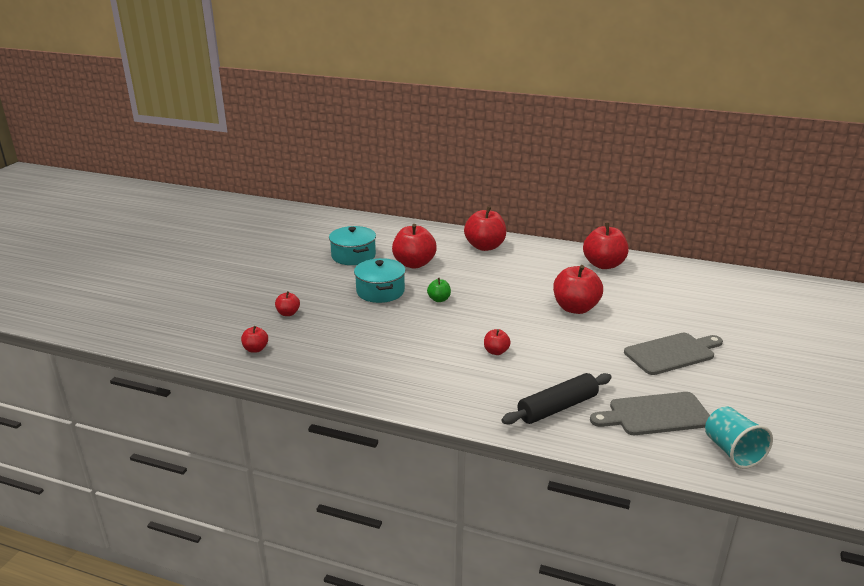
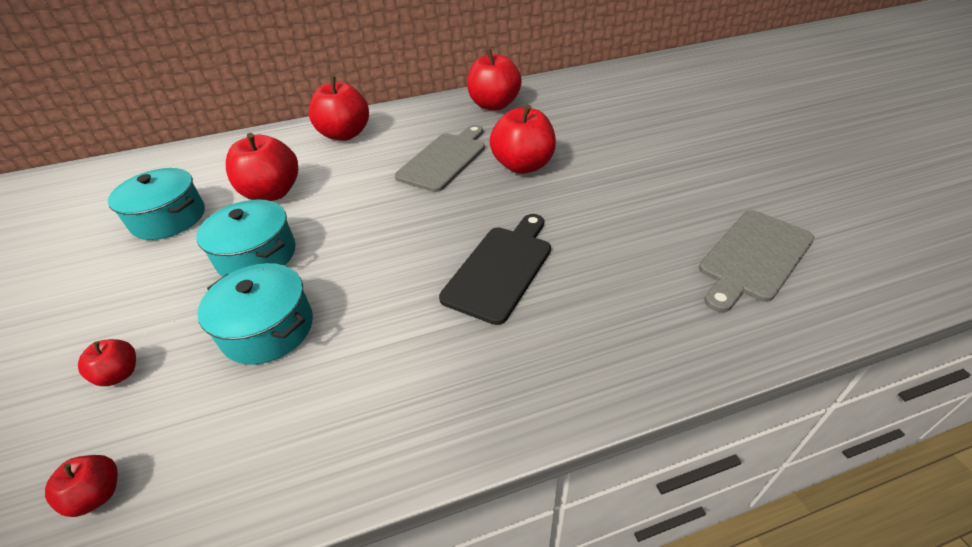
camera: 35 degrees left, 15 degrees up
green apple [427,278,451,302] -> none
red apple [484,329,511,355] -> black cutting board [439,214,551,325]
black rolling pin [502,373,612,424] -> none
grey cutting board [624,333,723,375] -> grey cutting board moved to [395,125,485,192]
turquoise cup [705,406,773,469] -> none
none -> turquoise pot [197,263,313,365]

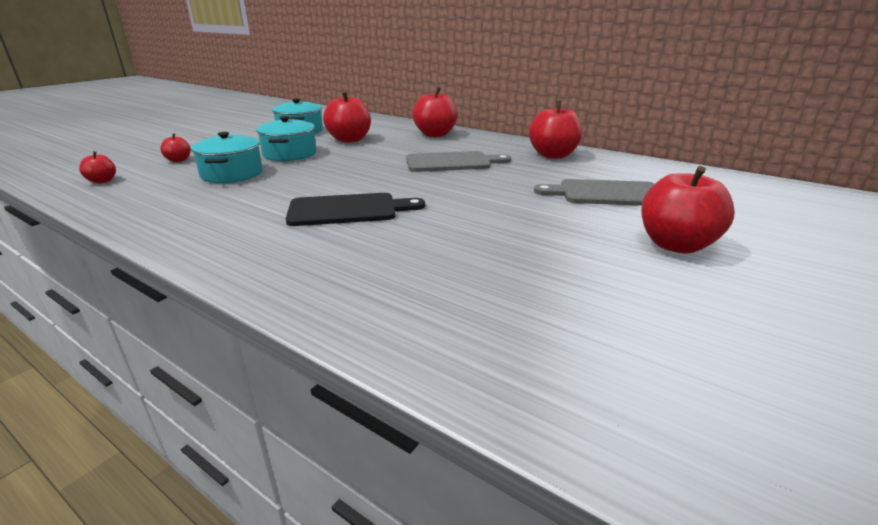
camera: 50 degrees right, 15 degrees down
red apple [490,104,556,174] -> red apple moved to [641,166,735,254]
grey cutting board [699,210,814,312] -> grey cutting board moved to [534,179,655,206]

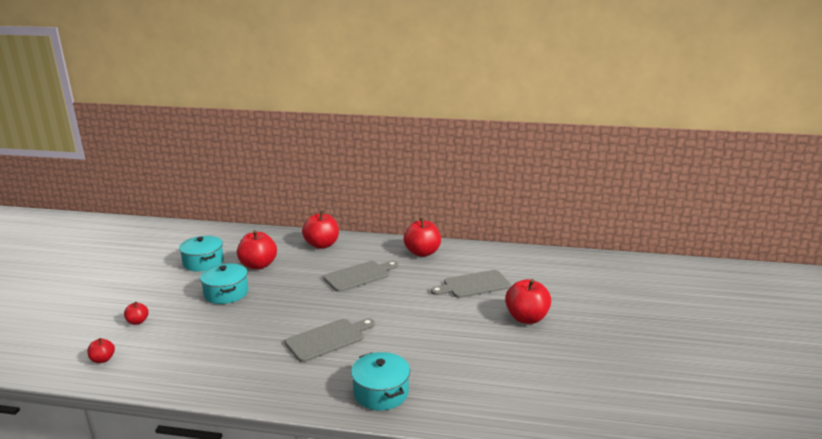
camera: 25 degrees left, 5 degrees down
turquoise pot [191,132,263,183] -> turquoise pot moved to [351,352,410,410]
black cutting board [286,193,425,226] -> grey cutting board [285,318,375,362]

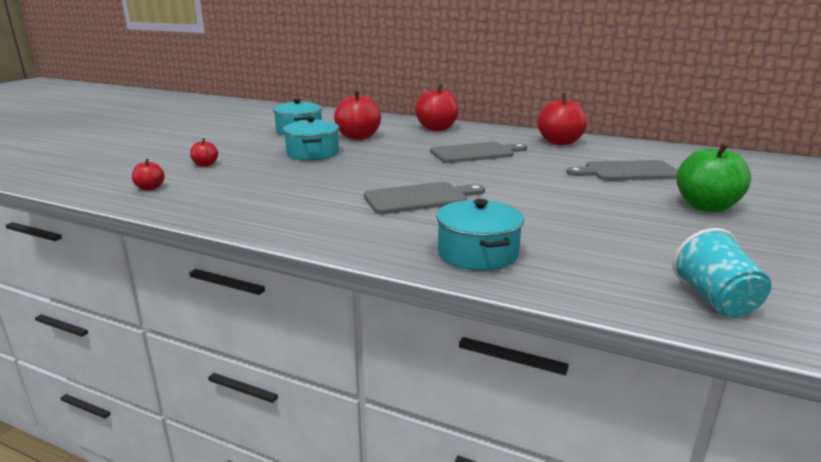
camera: 15 degrees right, 0 degrees up
red apple [505,279,551,324] -> green apple [676,142,751,212]
none -> turquoise cup [672,228,772,317]

